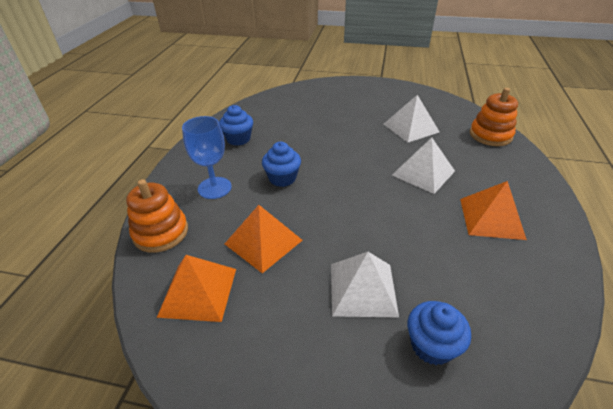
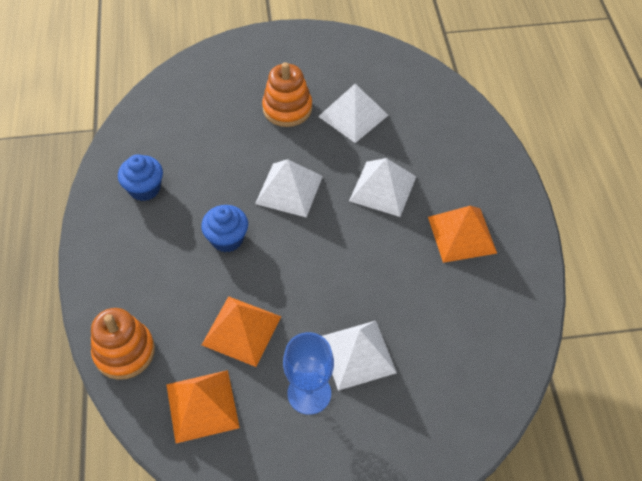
camera: 20 degrees left, 15 degrees up
blue goblet [182,116,232,199] -> blue goblet moved to [283,332,334,415]
blue cupcake [408,301,471,365] -> none
orange stacking toy [470,88,518,146] -> orange stacking toy moved to [262,62,312,127]
none -> white pyramid [255,159,323,217]

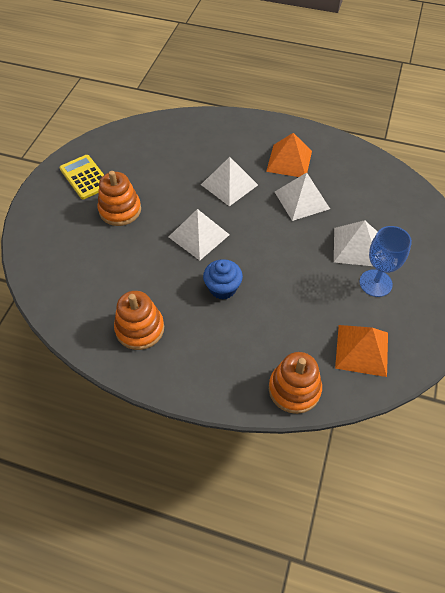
camera: 65 degrees left, 0 degrees up
blue cupcake [118,154,163,201] -> orange stacking toy [114,291,164,350]
orange pyramid [202,296,281,367] -> none
white pyramid [318,84,388,143] -> white pyramid moved to [275,173,330,221]
none -> yellow calculator [59,155,104,199]

